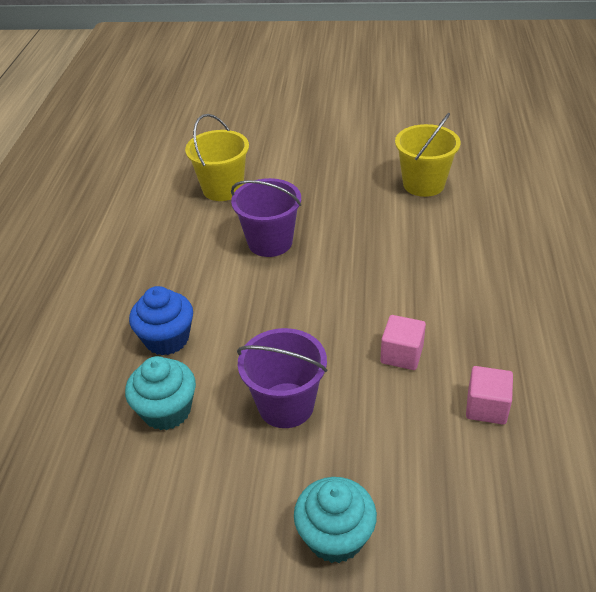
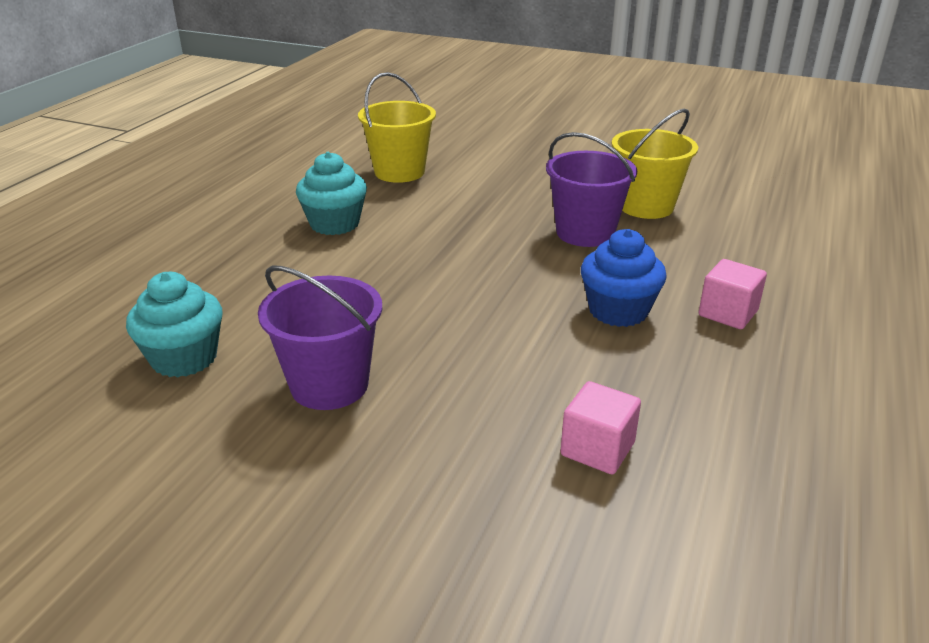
camera: 15 degrees right, 10 degrees down
blue cupcake [129,286,193,355] -> blue cupcake moved to [581,229,667,327]
purple bucket [231,178,301,257] -> purple bucket moved to [546,132,637,247]
turquoise cupcake [294,477,377,563] -> turquoise cupcake moved to [296,152,367,235]
pink cube [381,315,426,370] -> pink cube moved to [698,259,767,329]

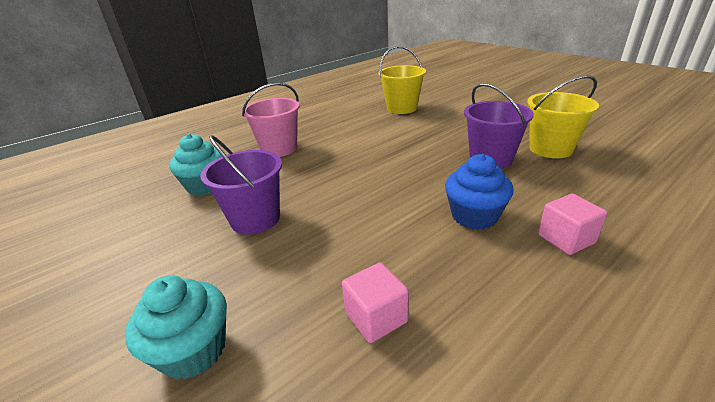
camera: 30 degrees right, 0 degrees up
turquoise cupcake [296,152,367,235] -> turquoise cupcake moved to [125,275,227,379]
none -> pink bucket [242,83,300,157]

